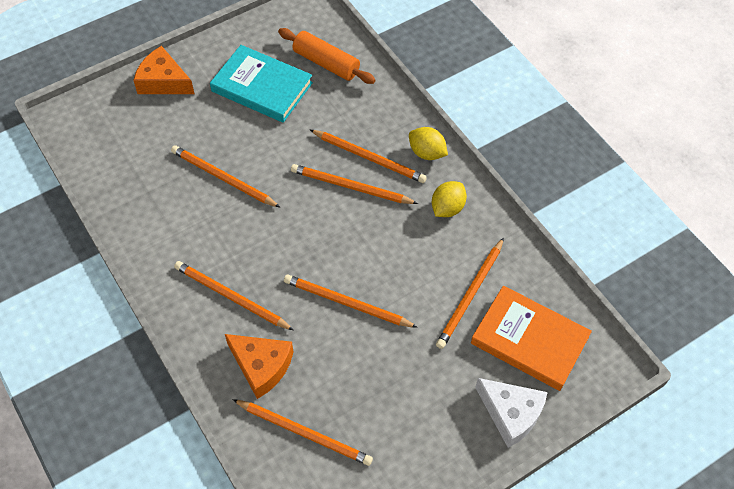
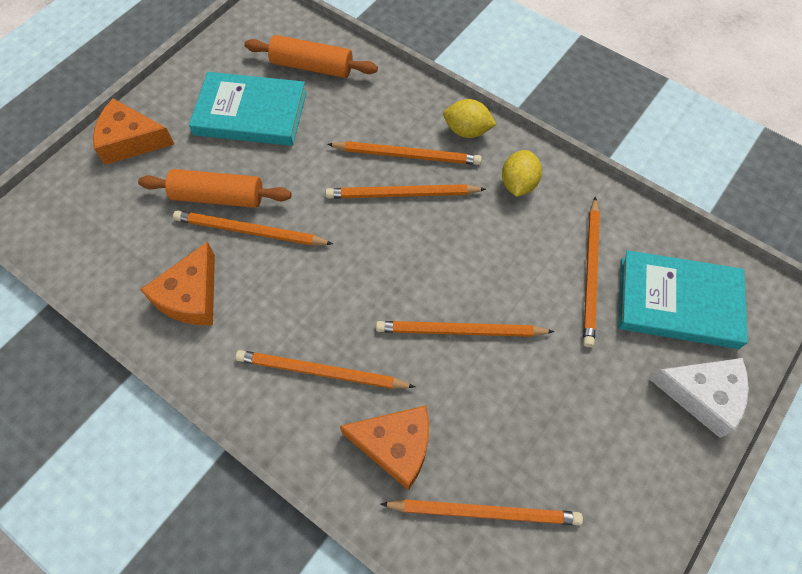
camera: 20 degrees left, 5 degrees up
orange book [471,286,592,391] -> turquoise book [618,250,748,349]
none -> orange rolling pin [138,169,292,208]
none -> orange cheese [140,242,215,325]

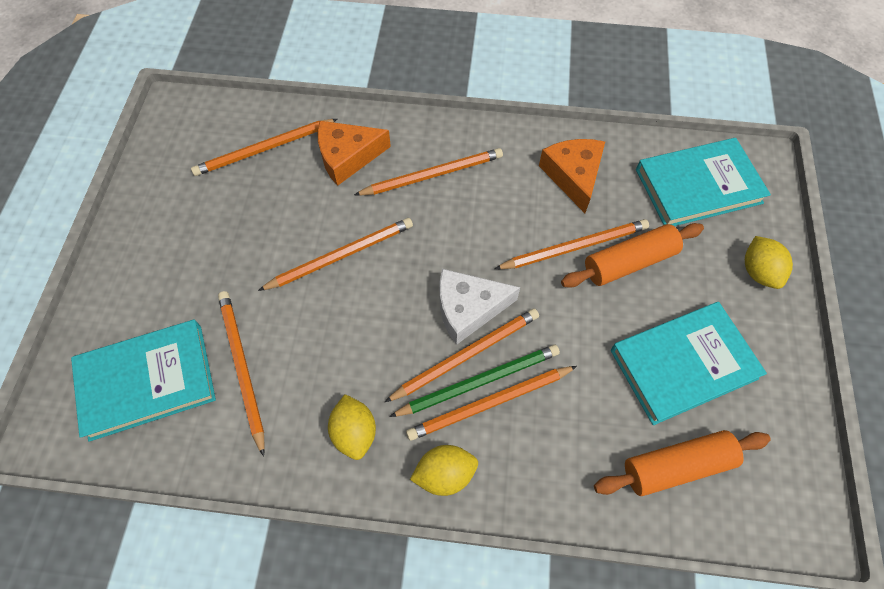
camera: 150 degrees right, 0 degrees up
orange cheese [93,99,174,165] -> yellow lemon [745,236,793,289]
white cheese [649,358,749,438] -> white cheese moved to [440,269,520,345]
none -> green pencil [389,345,560,417]
none -> turquoise book [636,138,771,226]

